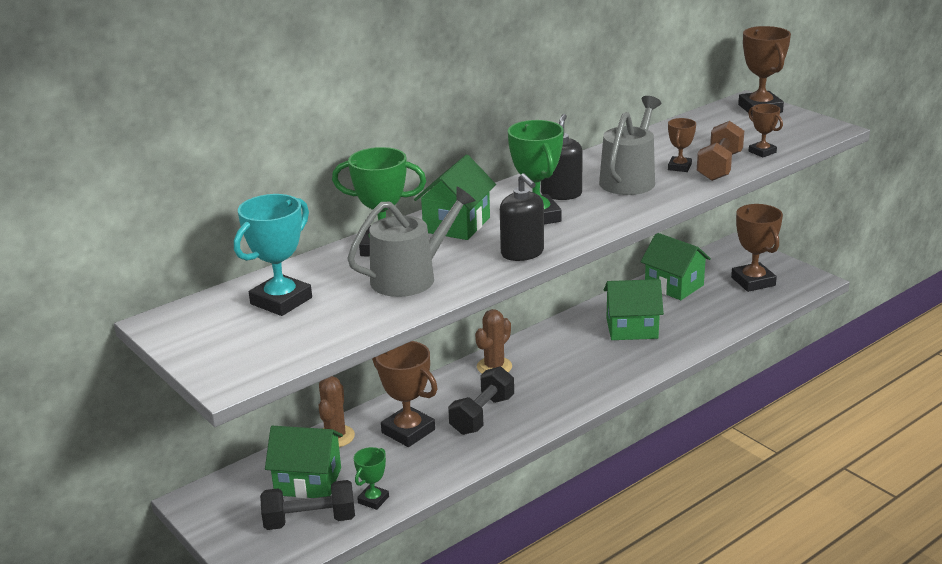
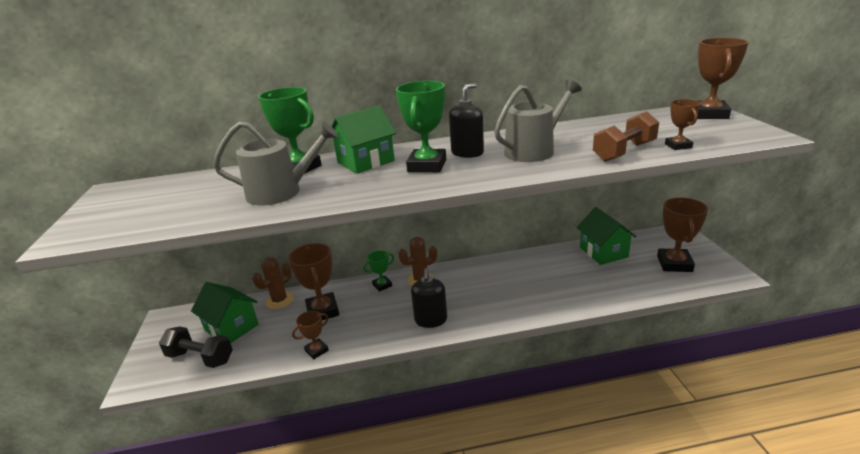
camera: 30 degrees right, 0 degrees up
turquoise trophy [234,194,312,316] -> none
green trophy [354,447,389,510] -> green trophy moved to [363,251,394,292]
black dumbbell [448,366,514,435] -> none
black soap dispenser [500,173,544,261] -> black soap dispenser moved to [411,268,447,328]
green house [604,279,664,340] -> none
brown trophy [668,118,696,172] -> brown trophy moved to [292,311,329,359]

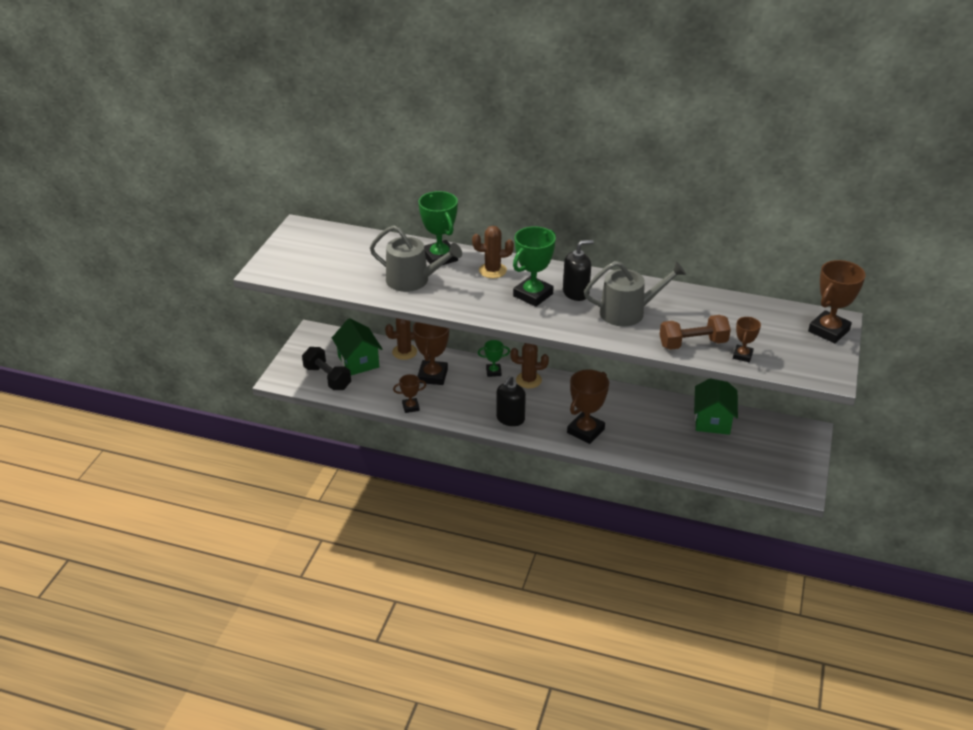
camera: 25 degrees right, 10 degrees up
green house [331,105,396,174] -> brown cactus [472,226,514,278]
brown trophy [657,198,708,272] -> brown trophy moved to [567,369,609,444]

